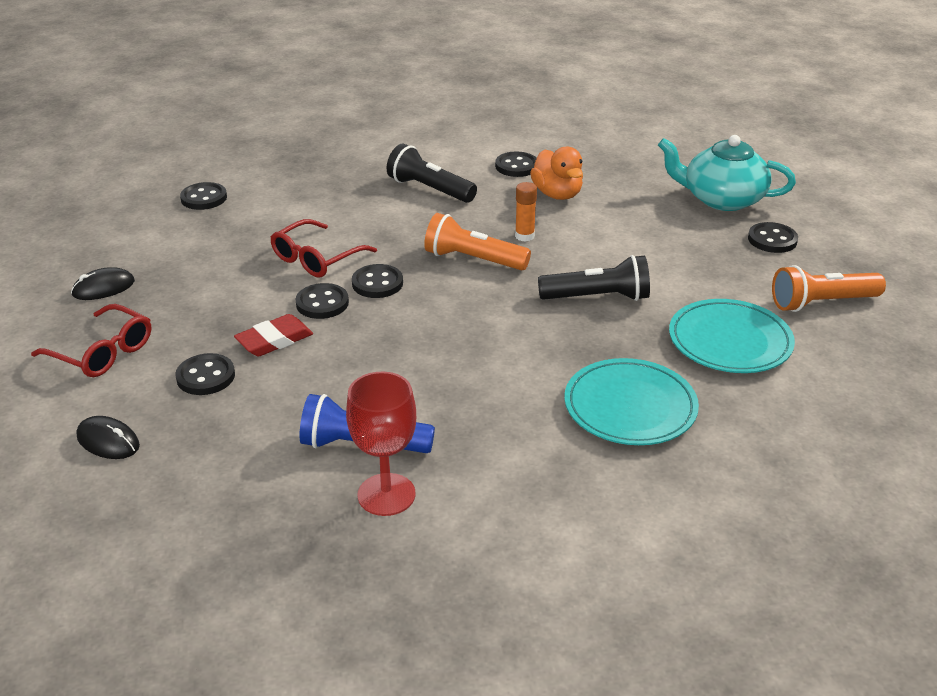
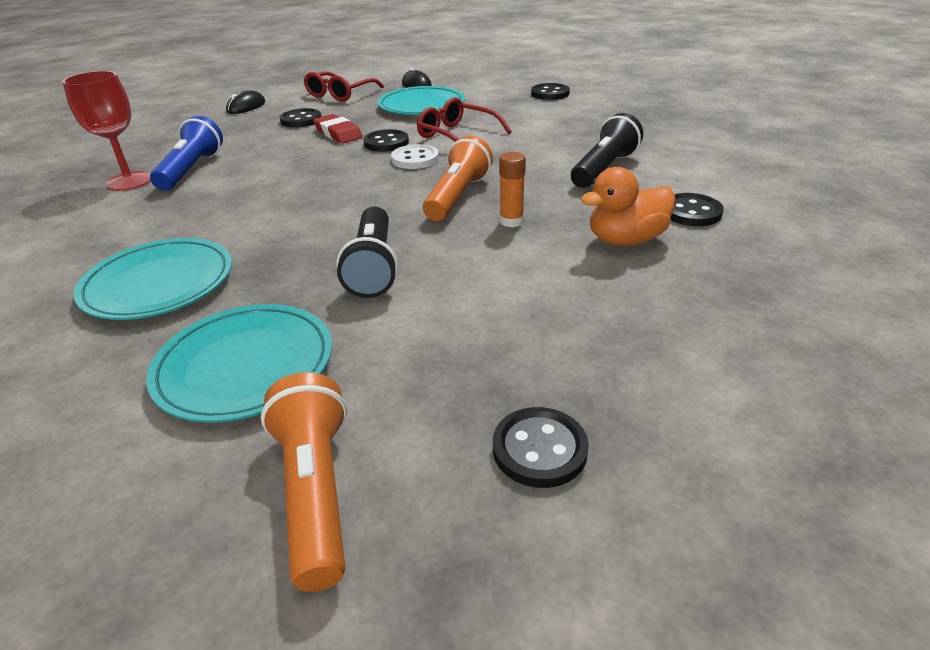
camera: 90 degrees right, 0 degrees up
black button [352,264,403,298] -> white button [391,144,439,169]
turquoise teapot [658,135,796,211] -> none
none -> turquoise plate [377,86,465,115]

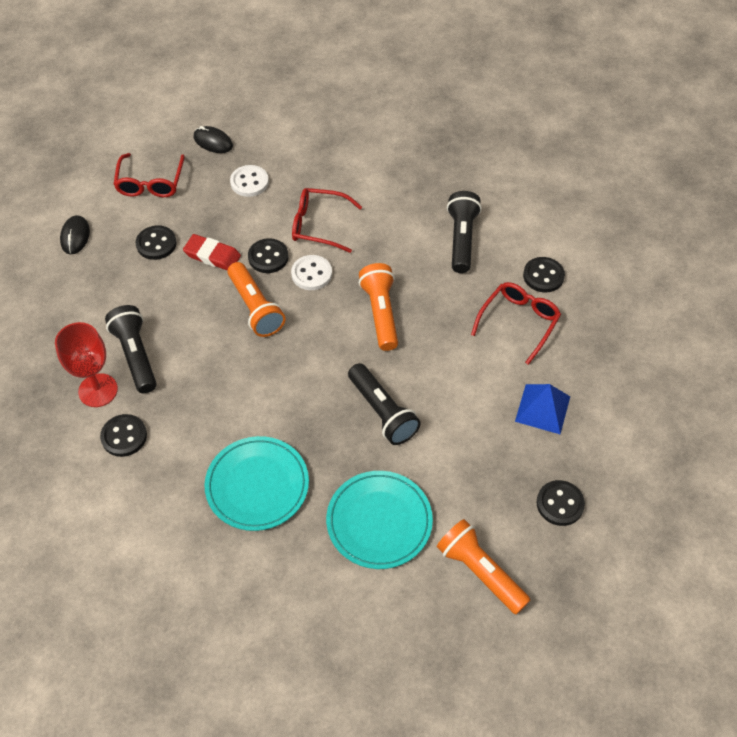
camera: 30 degrees left, 20 degrees up
blue flashlight [150,116,223,191] -> black flashlight [105,305,157,393]
turquoise plate [377,86,465,115] -> white button [230,165,269,197]
orange glue stick [499,152,526,227] -> none
black button [531,83,570,100] -> black button moved to [100,414,147,457]
orange duck [581,167,675,246] -> red glasses [471,282,561,365]
none -> orange flashlight [228,262,285,337]
none -> blue pyramid [515,384,570,434]

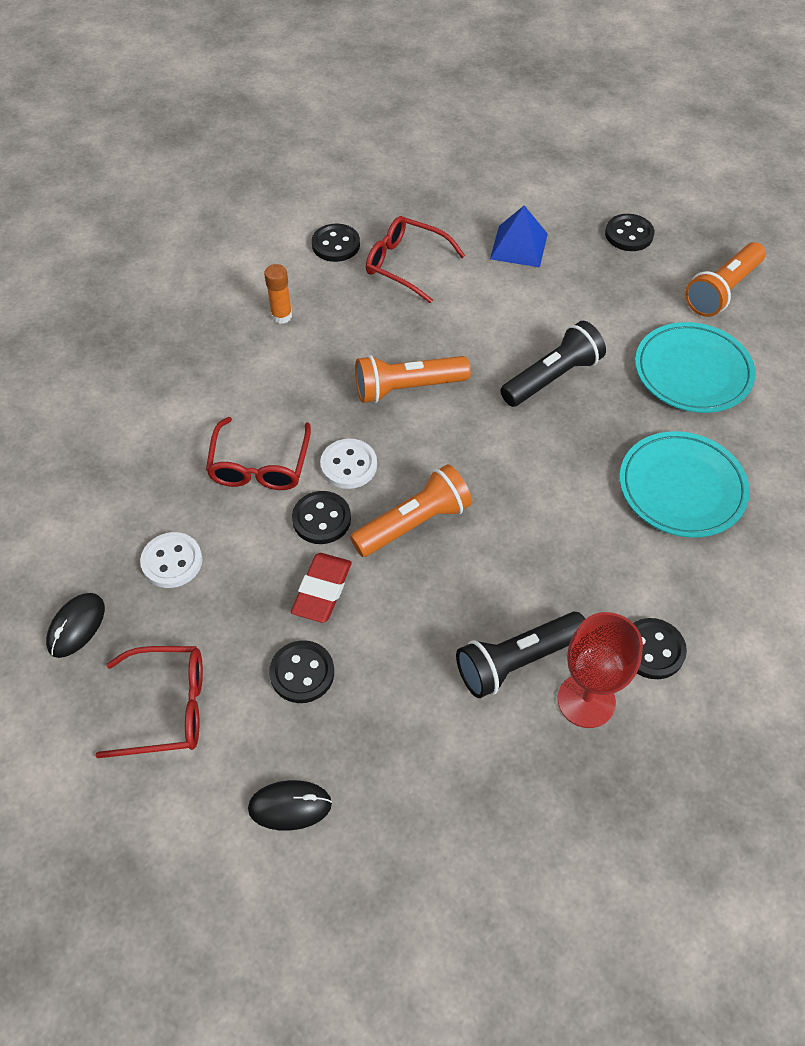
camera: 95 degrees left, 0 degrees up
black flashlight [447,191,482,273] -> orange glue stick [264,264,292,324]

